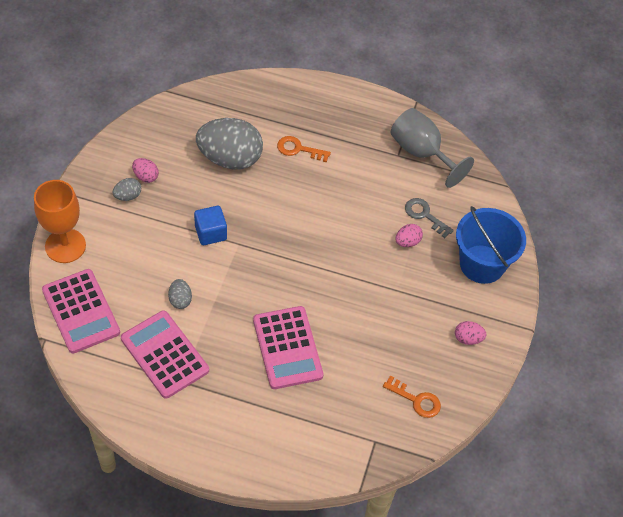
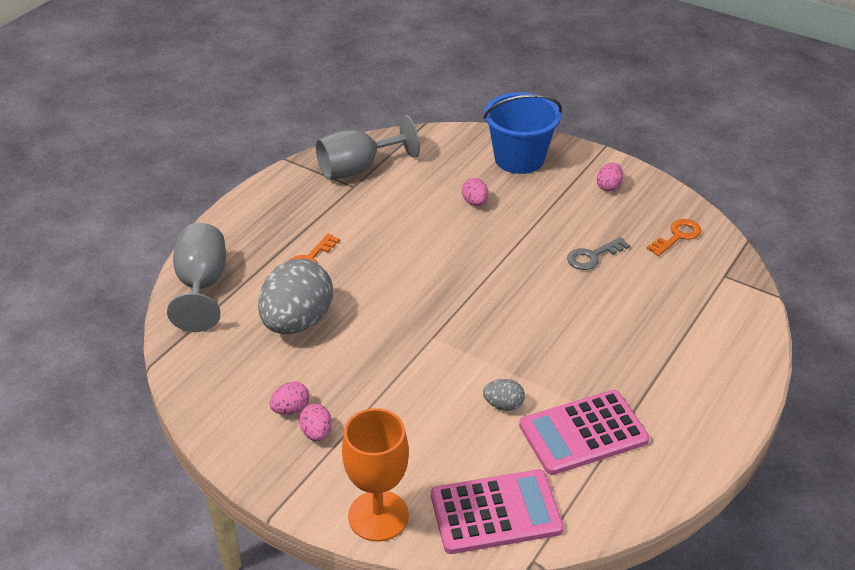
camera: 70 degrees left, 15 degrees down
grey egg [112,178,141,201] -> pink egg [299,404,332,441]
blue cube [194,206,227,245] -> none
pink calculator [253,306,323,389] -> none
grey key [405,198,454,238] -> grey key moved to [567,237,630,270]
none -> grey goblet [167,223,226,332]

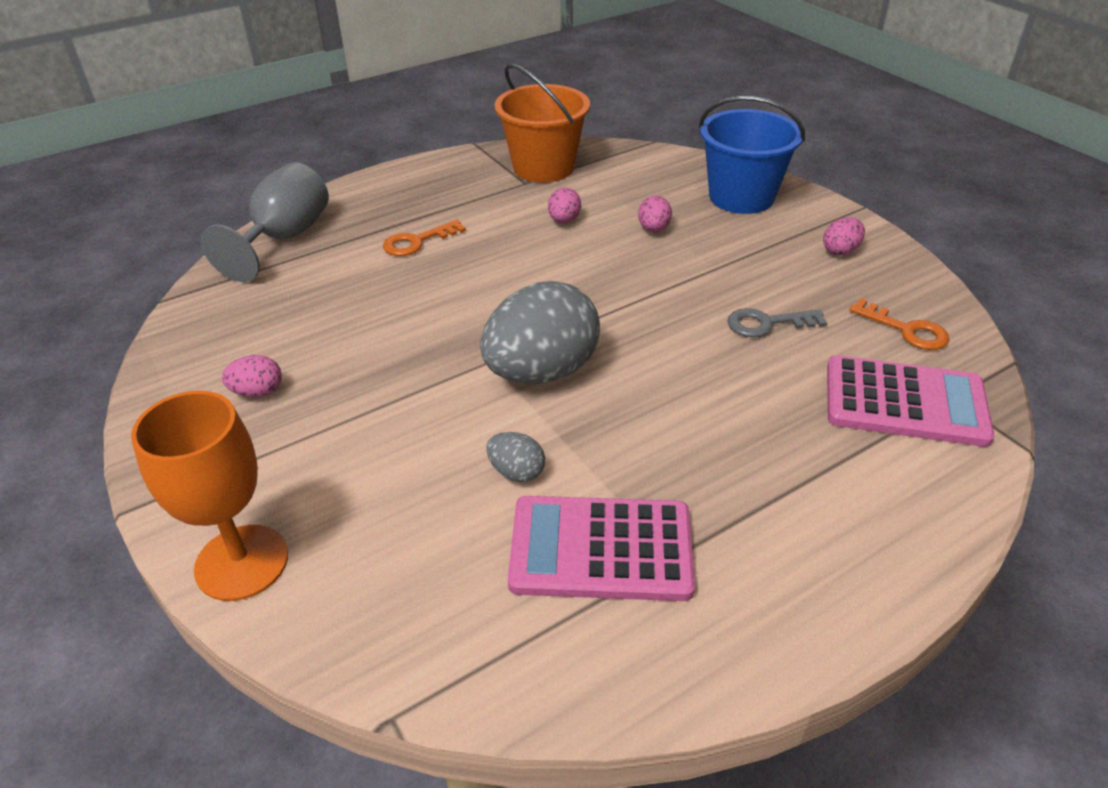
camera: 25 degrees right, 0 degrees up
grey egg [258,259,333,334] -> grey egg moved to [480,281,600,384]
pink egg [299,404,332,441] -> pink egg moved to [548,188,581,223]
grey goblet [316,115,420,180] -> orange bucket [495,64,590,183]
pink calculator [431,469,564,554] -> pink calculator moved to [827,355,995,447]
orange key [647,219,701,256] -> orange key turned 60 degrees clockwise [849,298,949,350]

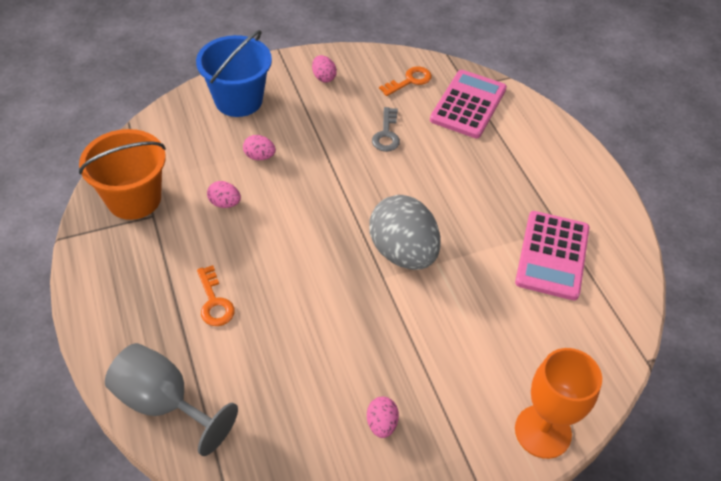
camera: 80 degrees left, 10 degrees up
grey egg [486,432,545,482] -> none

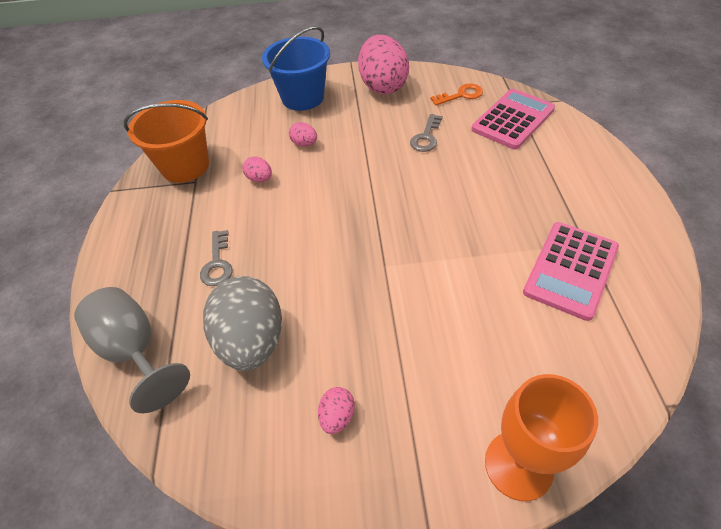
camera: 20 degrees right, 0 degrees up
orange key [197,265,235,326] -> grey key [200,230,232,286]
pink egg [312,55,337,82] -> pink egg [358,35,409,94], size x2.32
grey egg [369,195,441,270] -> grey egg moved to [203,276,282,371]

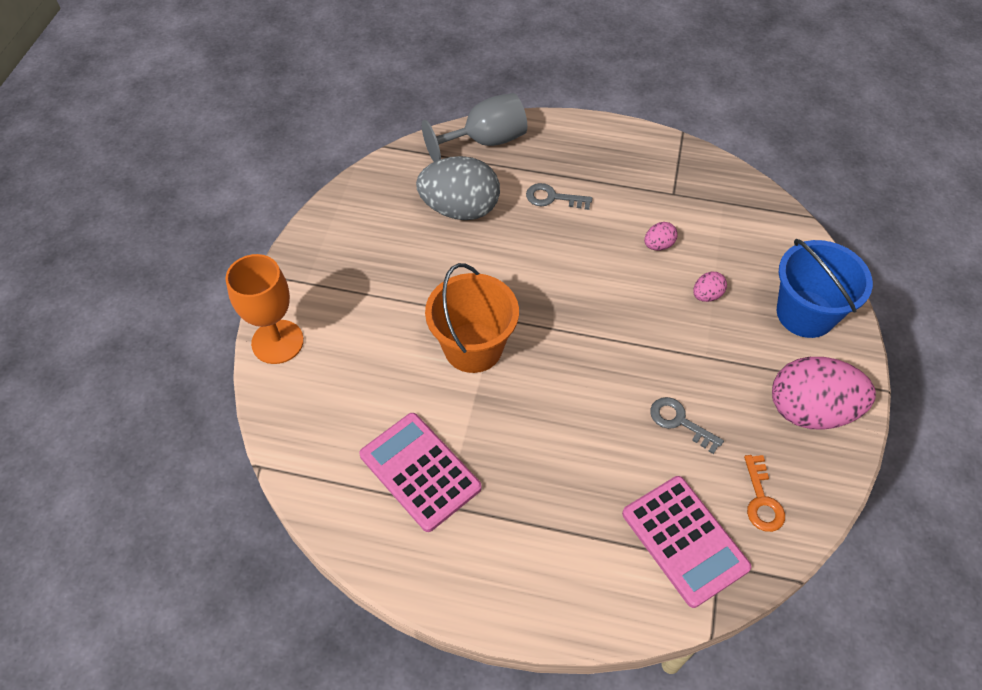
camera: 105 degrees right, 5 degrees up
orange bucket [124,100,209,183] -> orange bucket moved to [425,263,519,373]
pink egg [318,387,355,434] -> none

